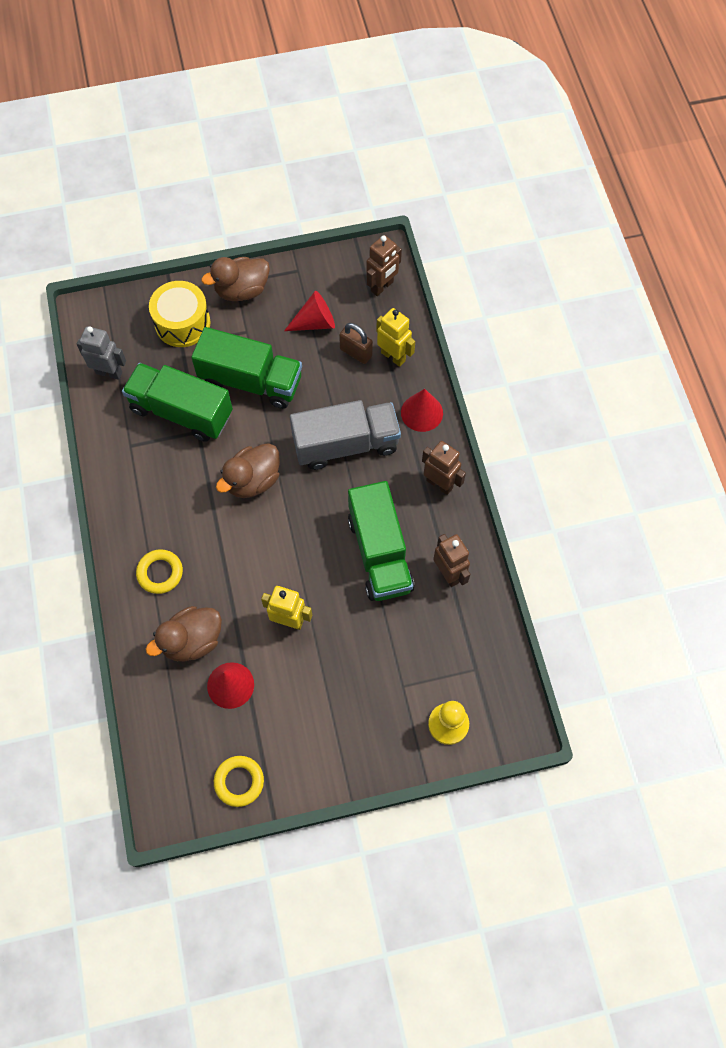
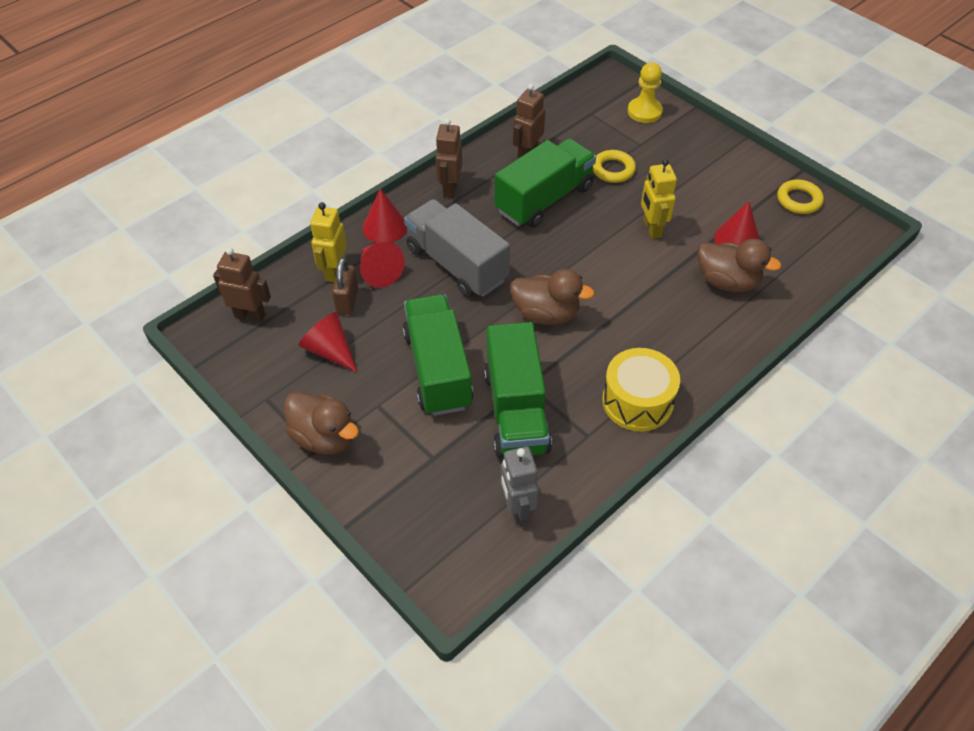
camera: 120 degrees left, 15 degrees down
yellow ring [136,549,183,594] -> yellow ring moved to [593,150,636,183]
yellow drum [149,281,211,347] -> yellow drum moved to [602,348,680,431]
none -> red cone [360,242,405,288]

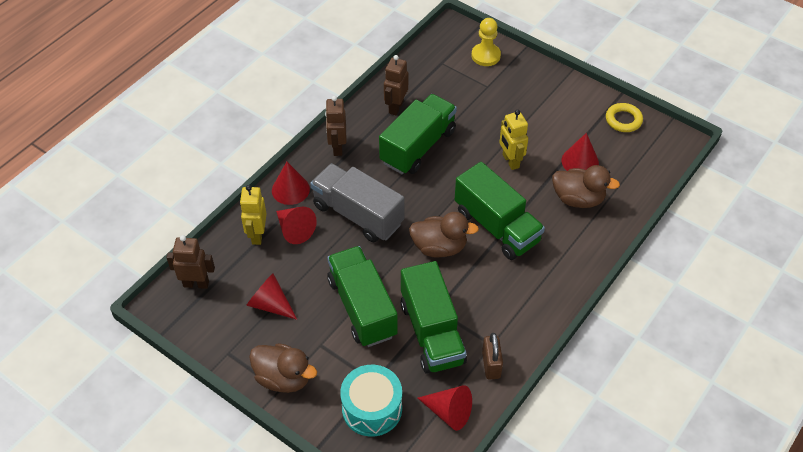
camera: 10 degrees left, 0 degrees up
brown padlock [332,257,358,315] -> brown padlock moved to [482,333,503,380]
grey robot [501,447,539,525] -> red cone [418,385,472,431]
yellow ring [593,150,636,183] -> none
yellow drum [602,348,680,431] -> none
none -> turquoise drum [340,365,402,437]
none -> green truck [455,162,545,260]

